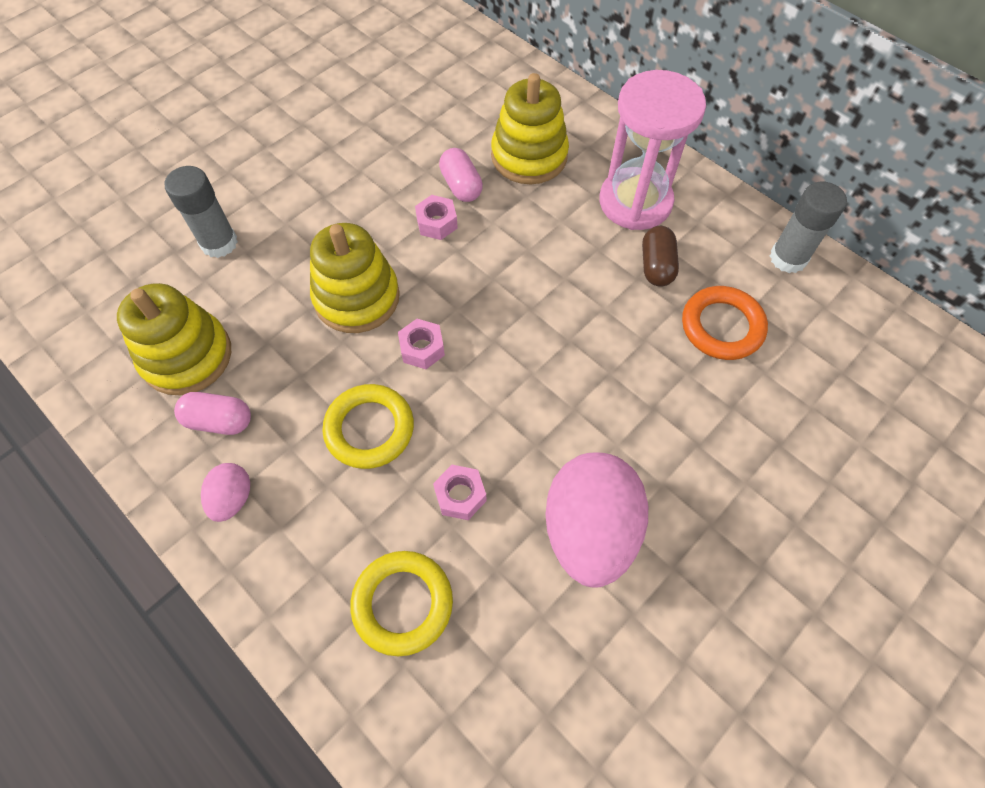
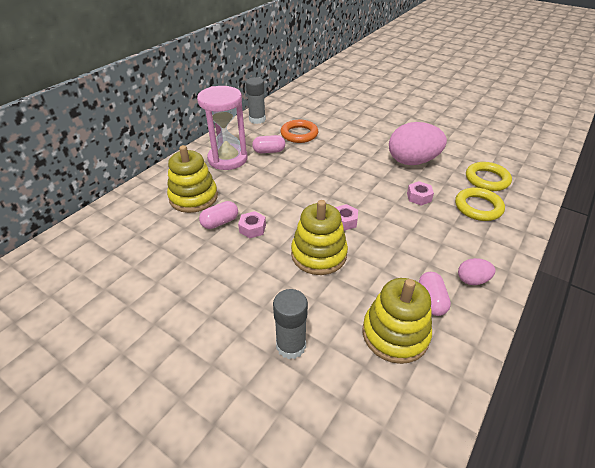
camera: 100 degrees left, 20 degrees down
yellow ring [322,384,414,469] -> yellow ring moved to [466,162,512,191]
brown capsule [642,226,679,287] -> pink capsule [252,135,285,153]

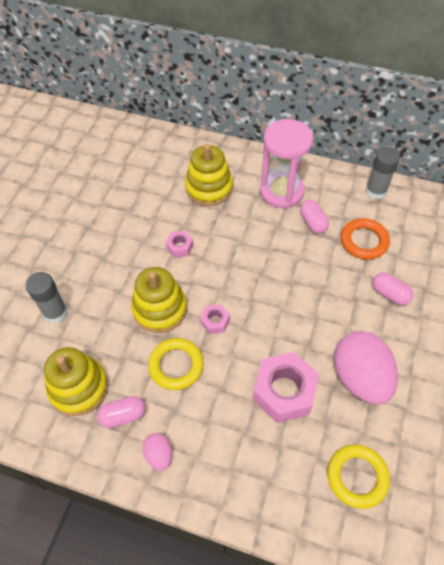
camera: 75 degrees right, 15 degrees up
pink capsule [199,201,238,229] -> pink capsule moved to [372,272,413,305]
pink nut [407,181,434,206] -> pink nut [253,352,319,423], size x2.07
yellow ring [455,187,505,221] -> yellow ring moved to [148,338,204,390]

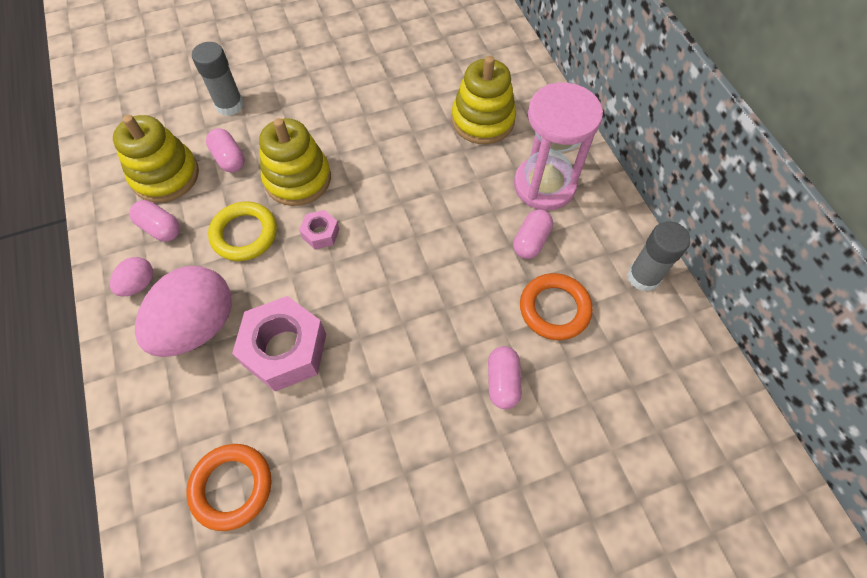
camera: 50 degrees right, 5 degrees up
pink nut [166,230,194,258] -> none
yellow ring [327,445,390,509] -> orange ring [187,444,272,531]
pink egg [334,331,398,404] -> pink egg moved to [135,266,232,357]
none -> pink capsule [206,128,245,172]

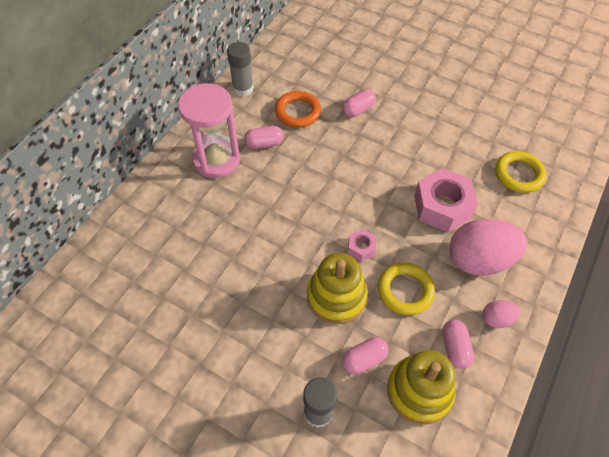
camera: 130 degrees left, 5 degrees down
orange ring [187,444,272,531] -> yellow ring [495,151,547,193]
pink capsule [206,128,245,172] -> pink capsule turned 45 degrees clockwise [342,337,389,375]
yellow stacking toy [452,56,516,144] -> none

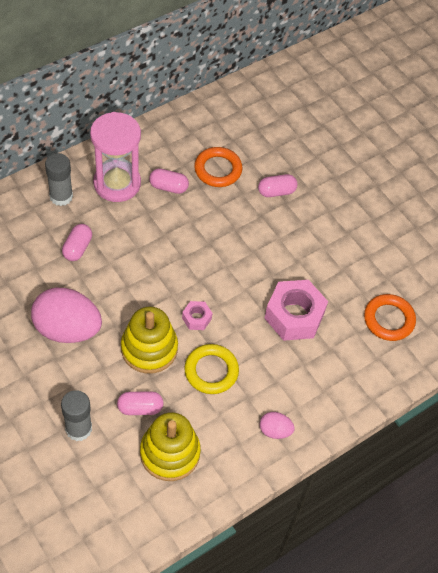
camera: 20 degrees right, 0 degrees up
grey glue stick [227,42,254,97] -> grey glue stick moved to [45,153,73,206]
pink capsule [442,320,474,369] -> pink capsule moved to [62,224,92,261]
pink egg [449,219,527,276] -> pink egg moved to [31,288,102,343]
yellow ring [495,151,547,193] -> orange ring [364,294,416,341]

